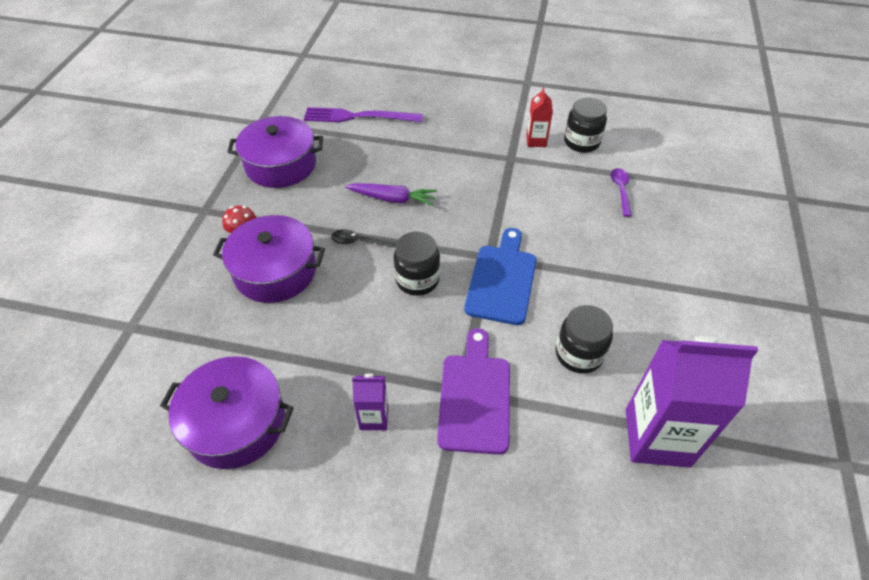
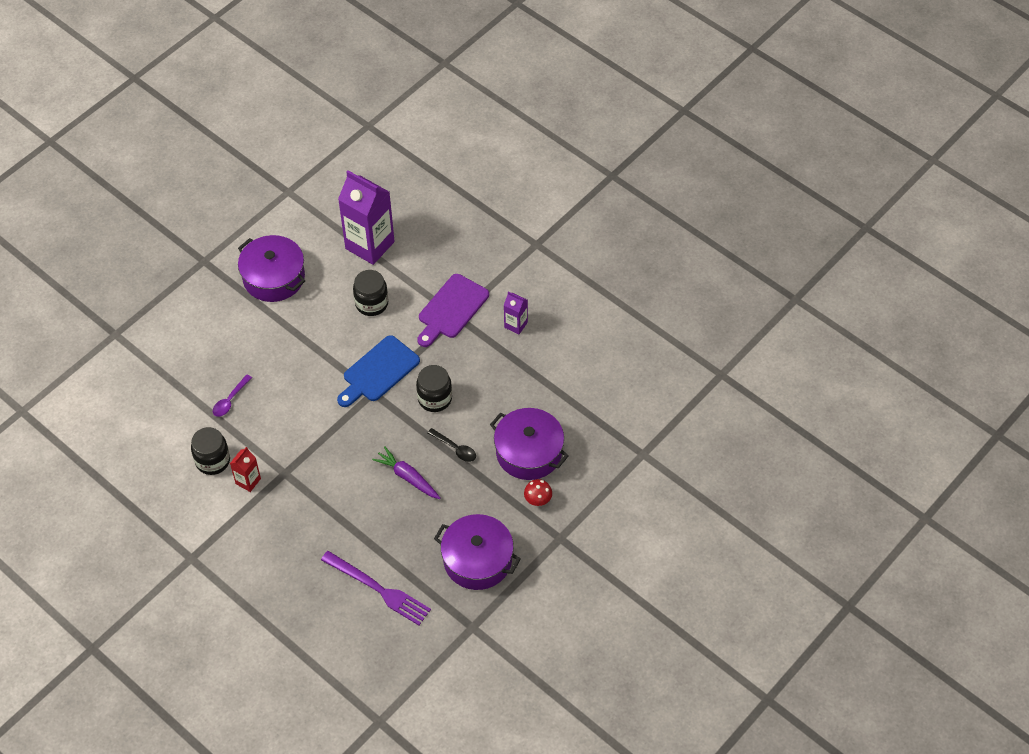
camera: 150 degrees left, 5 degrees up
purple pot [160,356,294,469] -> purple pot moved to [238,235,305,302]

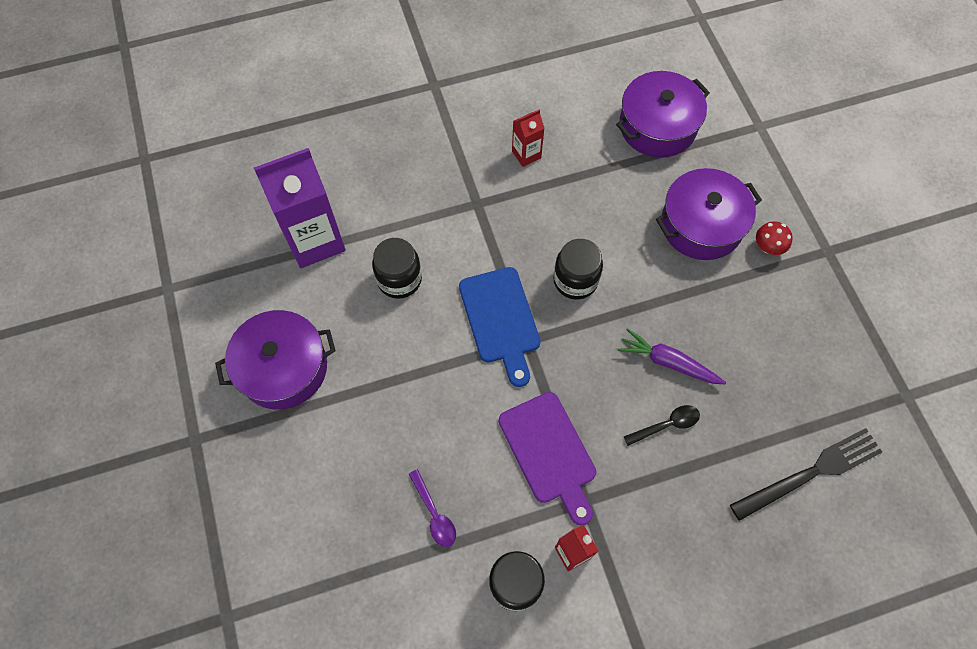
camera: 60 degrees left, 10 degrees up
purple fork [321,551,431,625] -> black fork [730,428,882,521]
purple carrot [372,447,441,499] -> purple carrot turned 45 degrees clockwise [618,328,726,384]
purple cutting board [417,274,489,347] -> purple cutting board moved to [499,392,596,526]
black spoon [428,428,476,462] -> black spoon moved to [624,405,700,446]
purple pot [434,514,521,590] -> purple pot moved to [616,71,710,158]
purple carton [504,291,528,334] -> red carton [512,109,545,167]

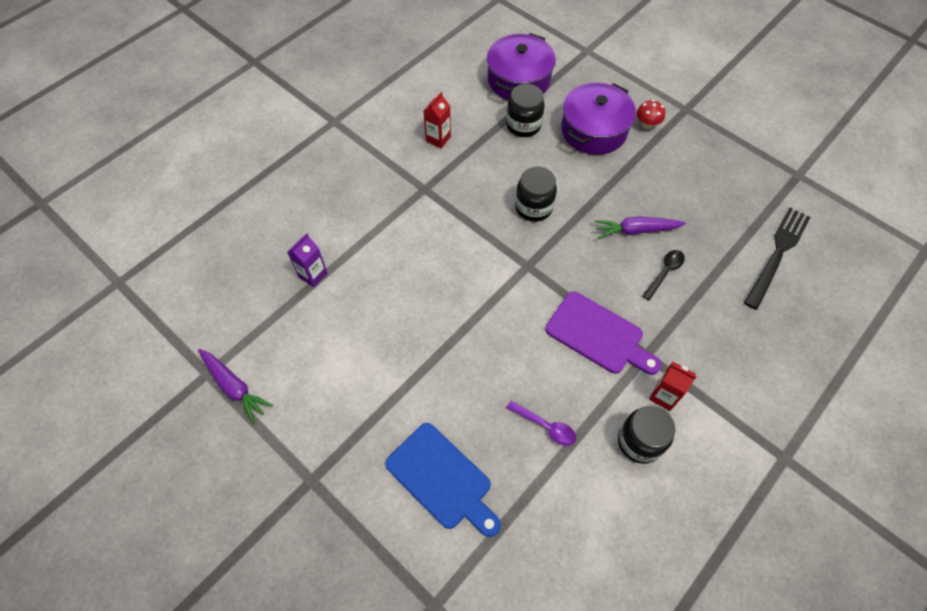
camera: 30 degrees left, 5 degrees down
purple pot [215,310,336,410] -> none
purple carton [254,148,346,268] -> purple carton [287,233,328,287], size x0.48
black jar [372,238,422,299] -> black jar moved to [506,84,544,137]
blue cutting board [459,267,541,387] -> blue cutting board moved to [385,423,501,537]
none -> purple carrot [198,349,273,424]

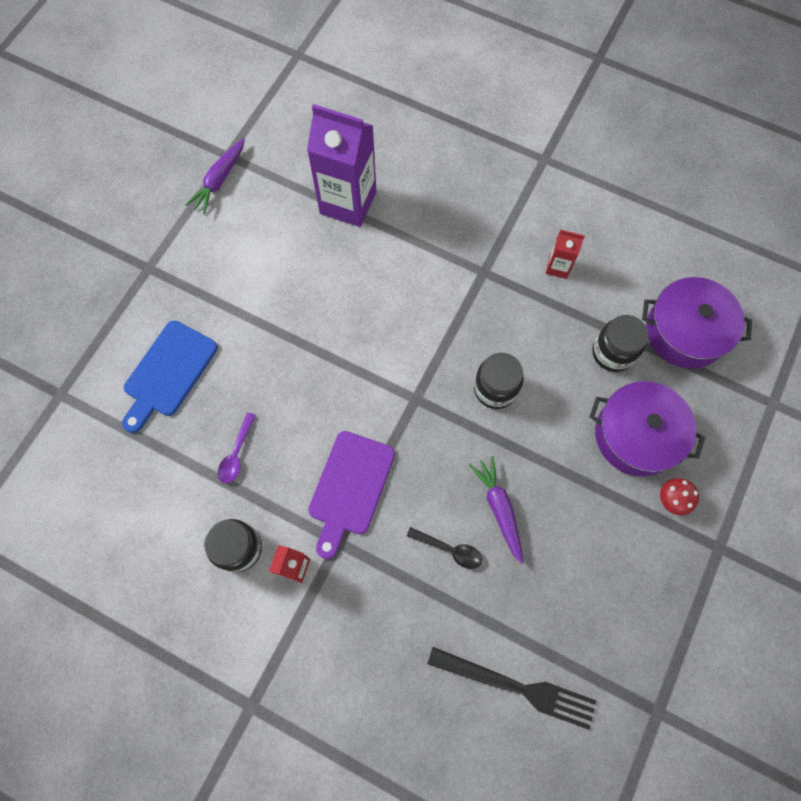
camera: 75 degrees right, 10 degrees up
purple carton [287,233,328,287] -> purple carton [307,104,376,227], size x2.10

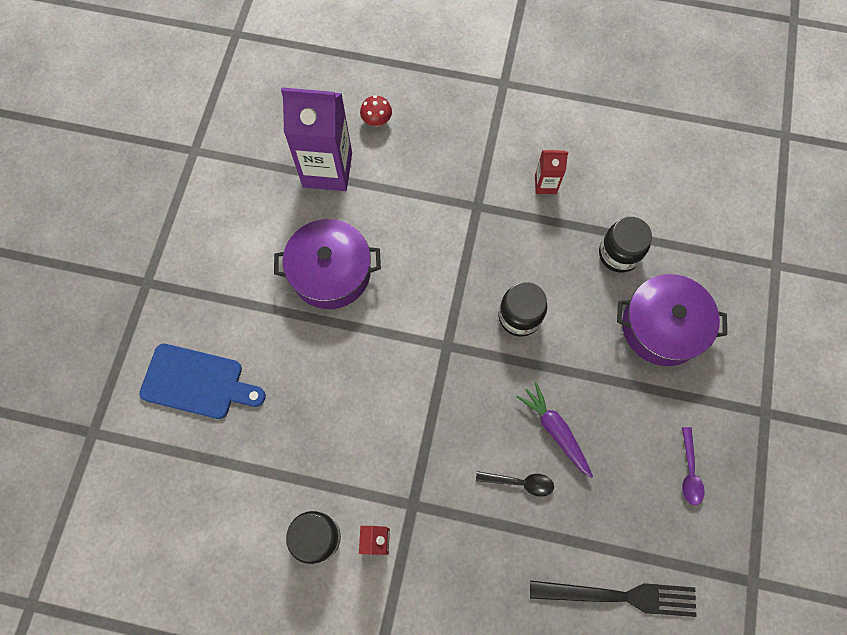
camera: 15 degrees left, 0 degrees up
blue cutting board [122,321,218,433] -> blue cutting board turned 90 degrees counterclockwise [139,344,266,419]
purple carrot [185,138,245,214] -> none
purple spoon [218,412,256,483] -> purple spoon moved to [682,427,705,505]
purple cutting board [308,431,395,559] -> none
purple pot [642,277,752,369] -> purple pot moved to [274,219,381,309]
red mushroom [660,478,699,516] -> red mushroom moved to [360,95,392,126]

